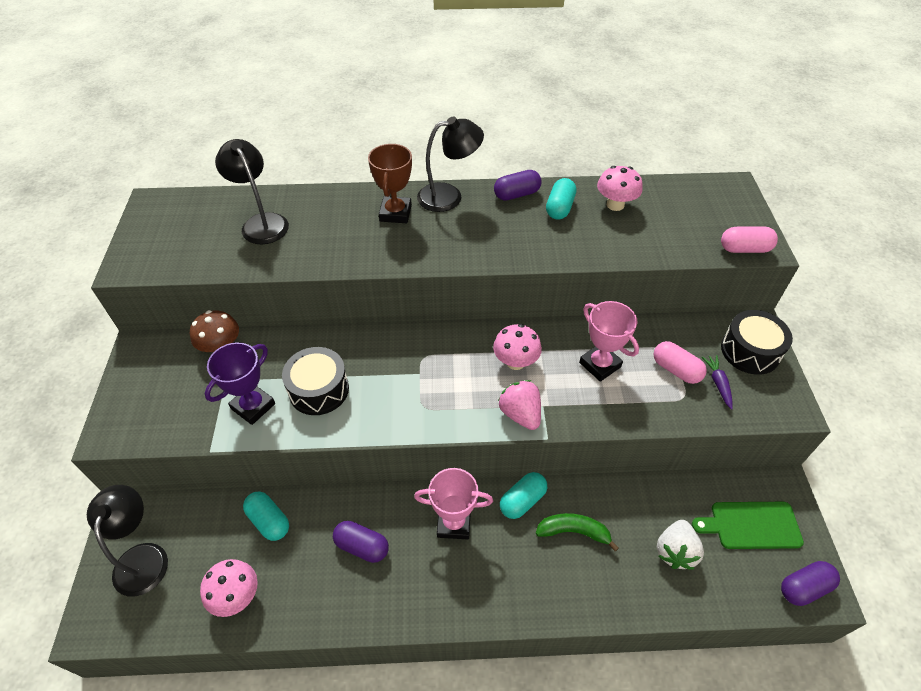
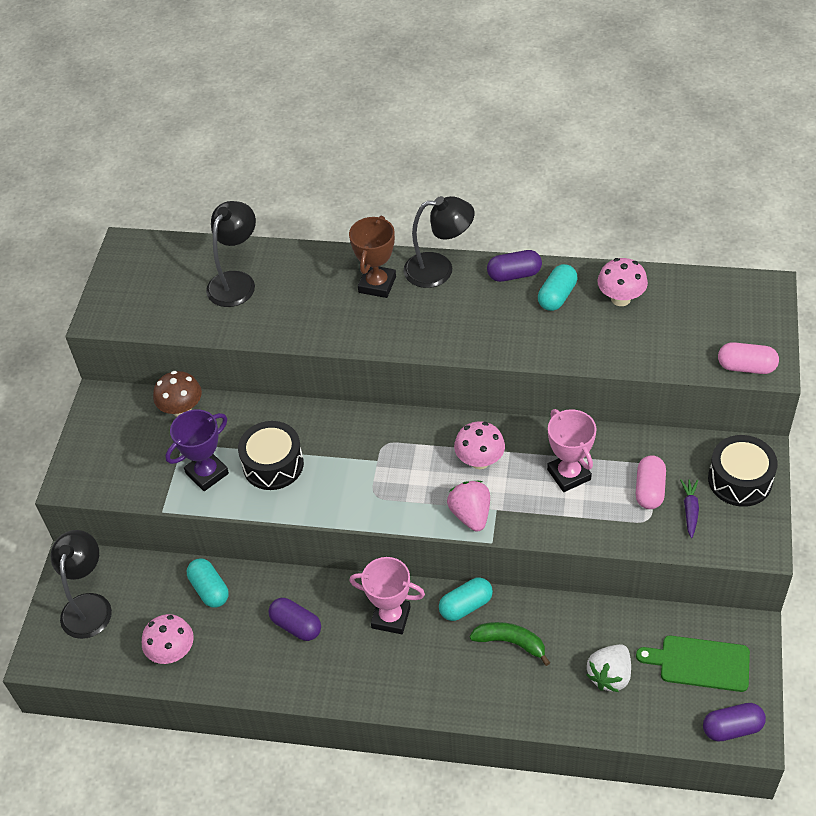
camera: 15 degrees right, 0 degrees up
black lamp [215,139,289,244] -> black lamp turned 45 degrees clockwise [206,201,256,307]
pink capsule [654,341,707,384] -> pink capsule turned 45 degrees clockwise [636,455,666,509]

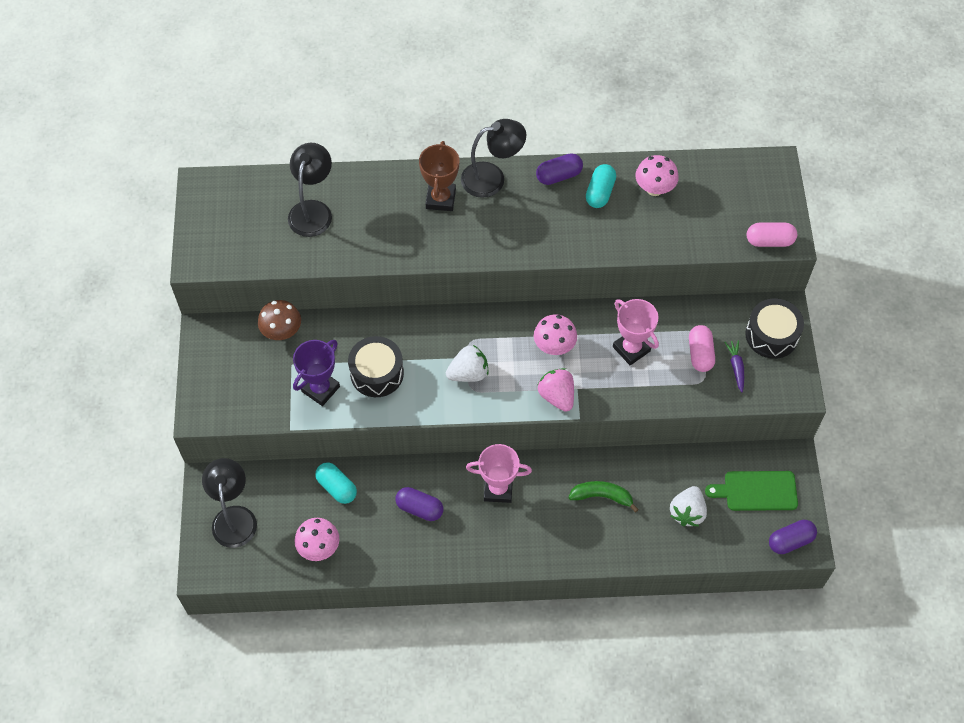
camera: 15 degrees left, 10 degrees up
turquoise capsule [439,577,493,621] -> none
none -> white strawberry [446,345,489,382]

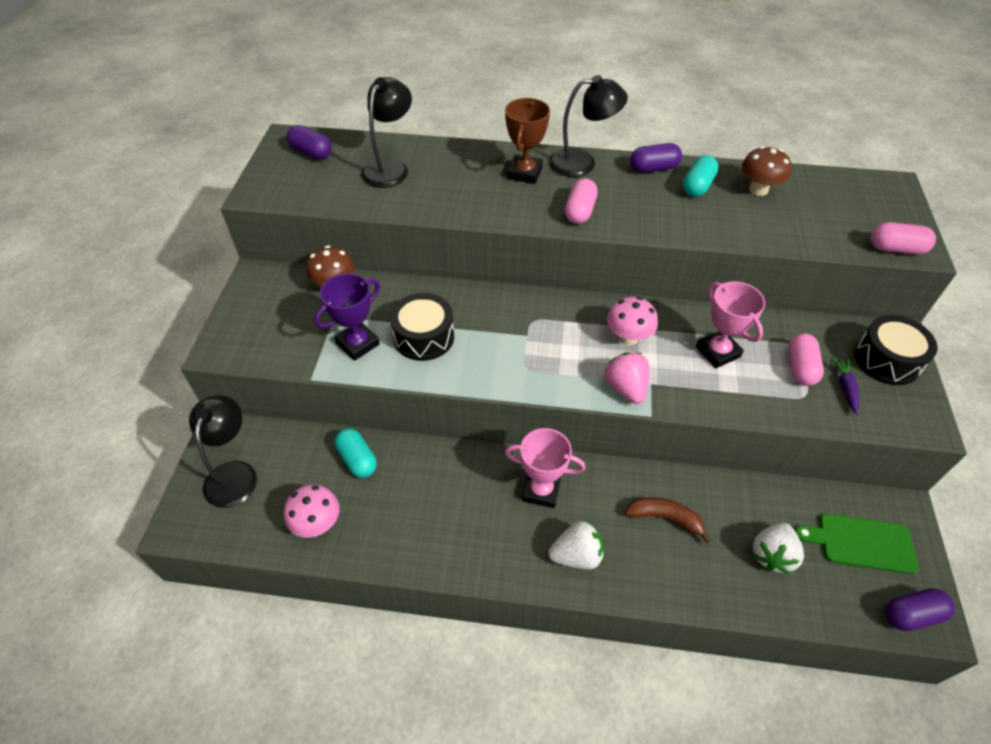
camera: 10 degrees right, 10 degrees down
purple capsule [395,487,444,521] -> purple capsule moved to [287,125,332,160]
white strawberry [446,345,489,382] -> white strawberry moved to [548,521,604,570]
green banana [568,481,639,512] -> brown banana [625,497,712,544]
pink mushroom [636,155,679,196] -> brown mushroom [741,146,792,196]
none -> pink capsule [565,179,598,224]

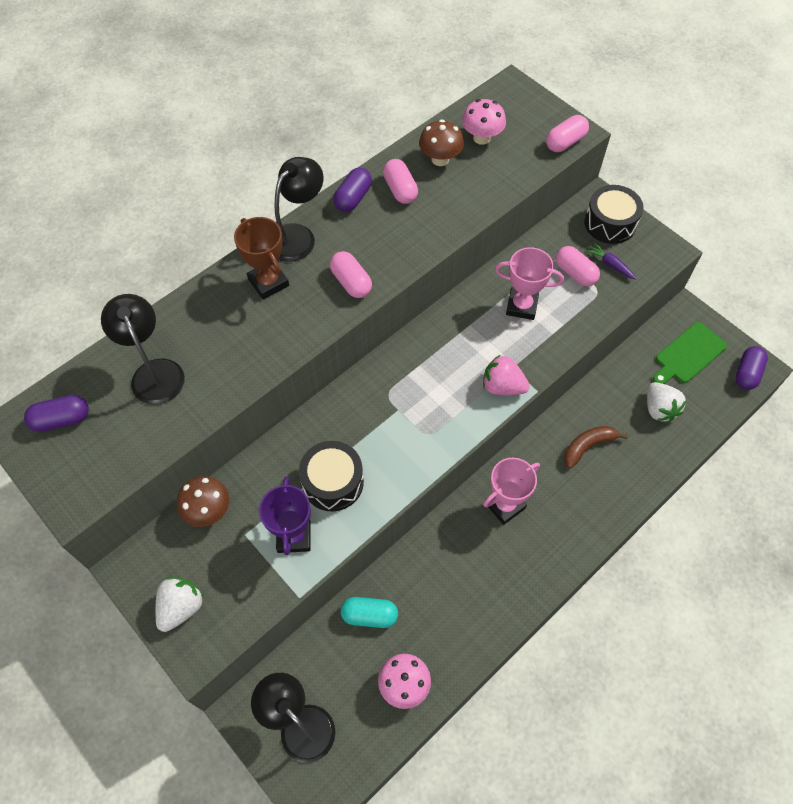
camera: 50 degrees left, 10 degrees up
white strawberry [548,521,604,570] -> white strawberry moved to [155,577,204,632]
pink mushroom [607,297,658,346] -> pink mushroom moved to [462,99,506,145]
turquoise capsule [683,155,719,197] -> pink capsule [383,159,418,204]

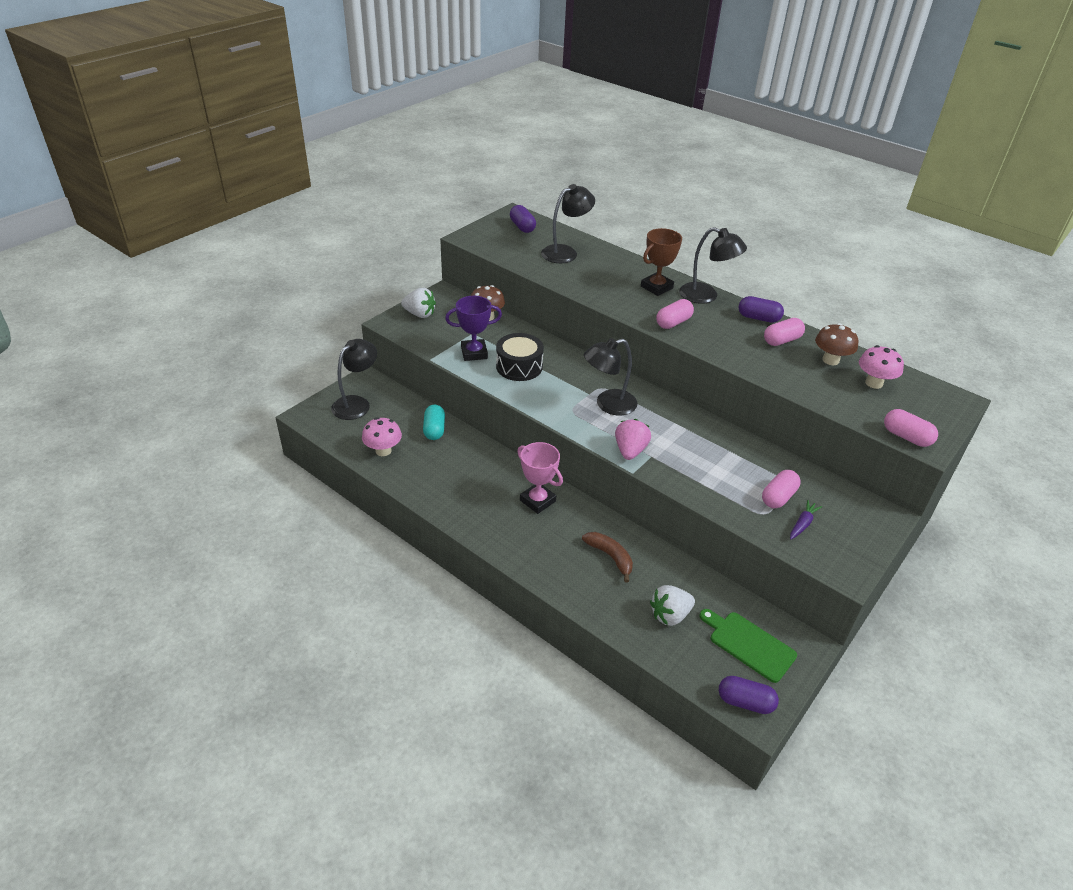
camera: 80 degrees right, 20 degrees down
pink trophy [495,247,564,320] -> none
black drum [585,185,644,244] -> none
none -> black lamp [584,338,637,416]

